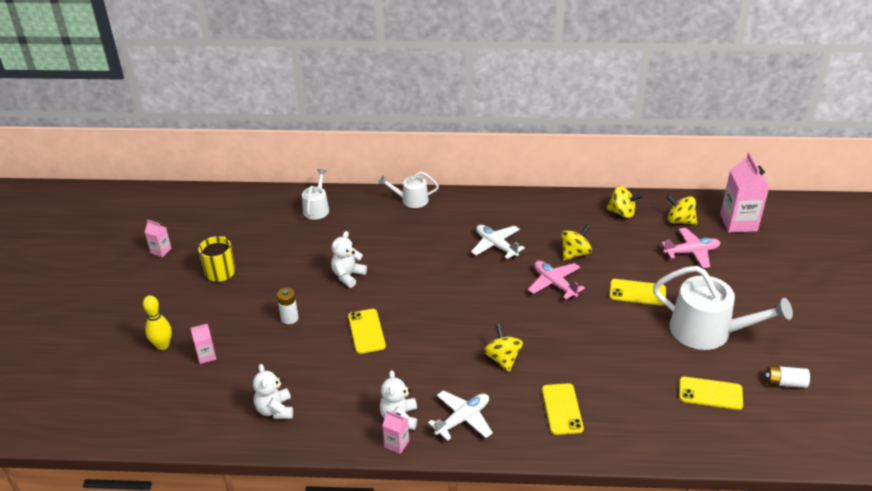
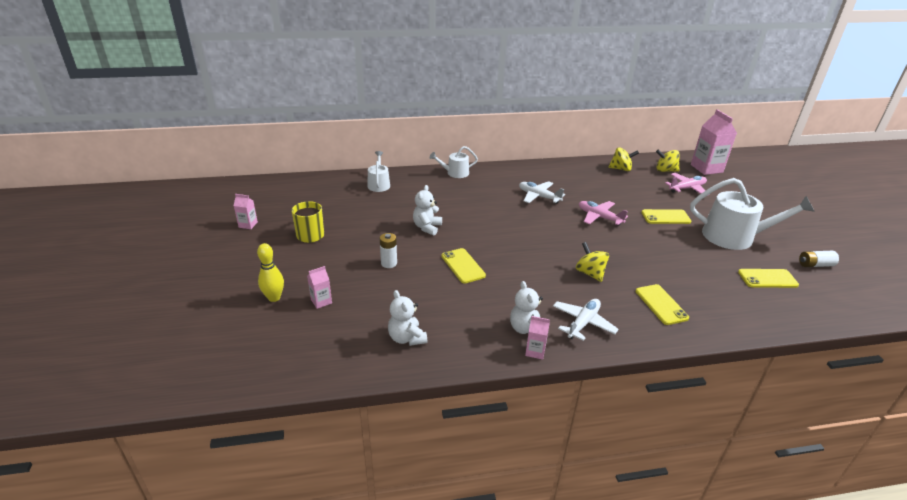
camera: 15 degrees left, 5 degrees down
yellow spinning top [561,225,592,261] -> none

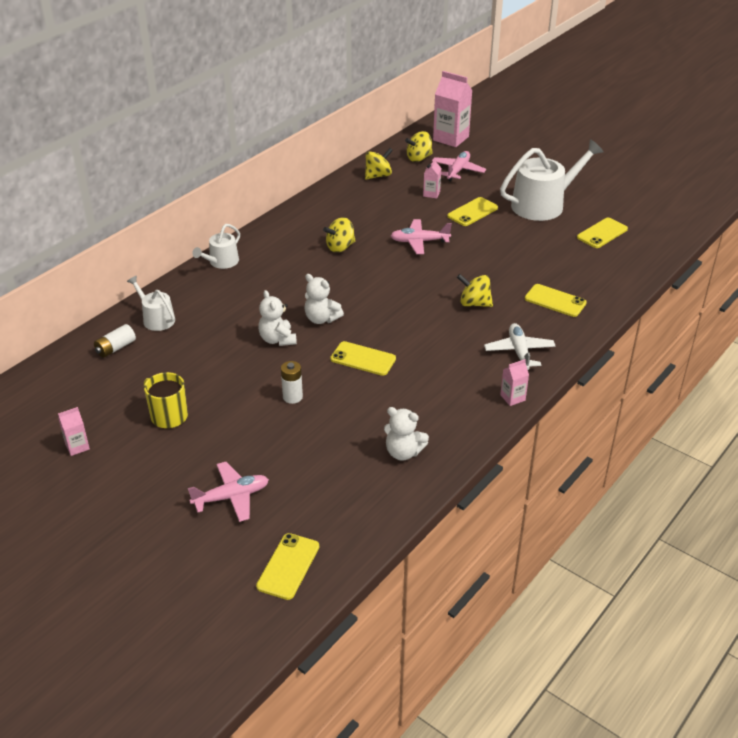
camera: 40 degrees left, 5 degrees up
yellow bowling pin [257,243,284,302] -> pink plane [188,462,269,522]
pink carton [307,266,332,309] -> pink carton moved to [423,158,441,199]
white teddy bear [510,281,543,334] -> white teddy bear moved to [304,274,344,324]
white plane [519,181,565,204] -> yellow spinning top [323,217,356,253]
white battery [799,251,839,267] -> white battery moved to [94,324,136,358]
none -> yellow phone [256,533,319,600]

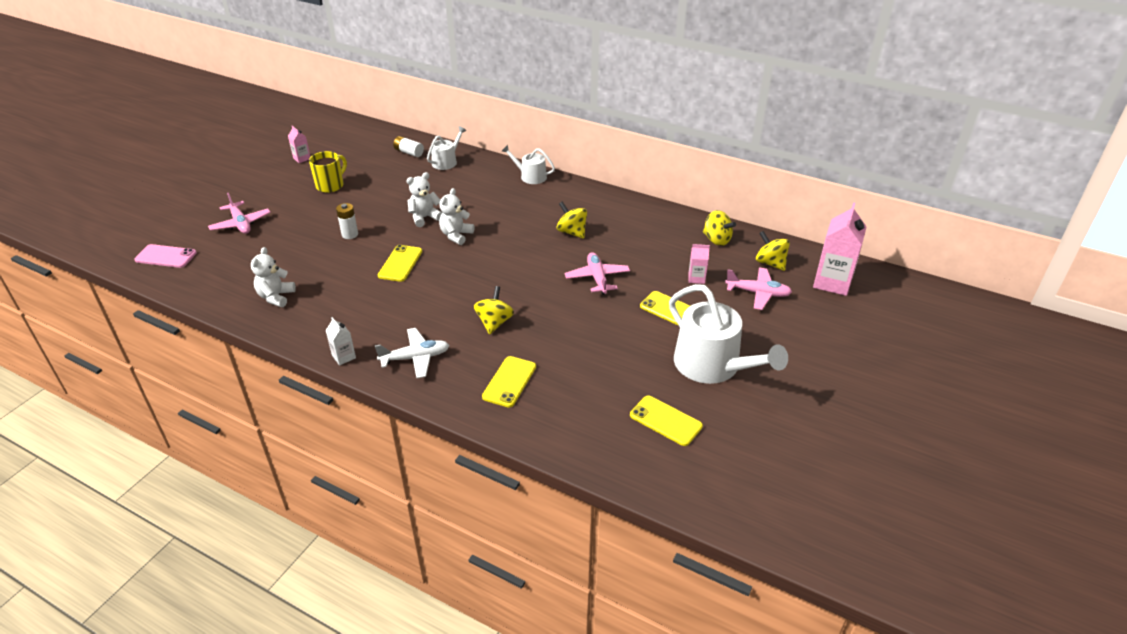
camera: 80 degrees right, 0 degrees up
yellow phone [256,533,319,600] -> pink phone [134,244,197,268]
pink carton [500,359,529,406] -> white carton [325,317,356,365]

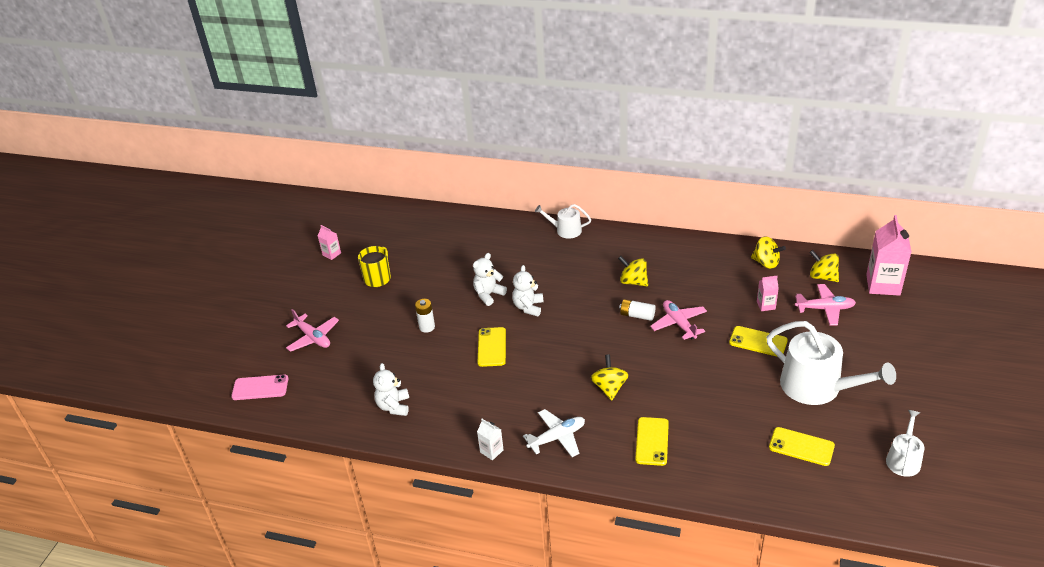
camera: 10 degrees left, 0 degrees up
white battery [393,136,424,157] -> white battery moved to [619,299,656,321]
white watering can [427,126,467,170] -> white watering can moved to [886,410,924,477]

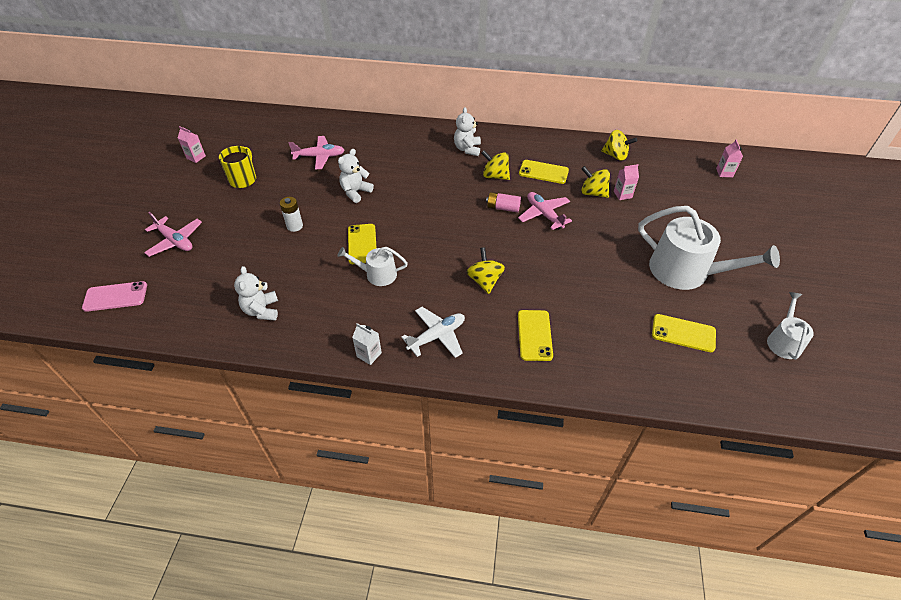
camera: 10 degrees left, 10 degrees up
white teddy bear [512,265,544,316] -> white teddy bear moved to [454,107,481,156]
white watering can [535,204,591,239] -> white watering can moved to [337,247,408,286]
white battery [619,299,656,321] -> pink battery [486,192,521,212]
yellow phone [729,326,788,357] -> yellow phone moved to [519,160,569,184]
pink plane [795,284,856,326] -> pink plane moved to [289,136,344,169]
yellow spinning top [809,250,839,282] -> yellow spinning top moved to [581,166,610,198]
pink carton [866,215,912,296] -> pink carton [716,140,743,177], size x0.49

